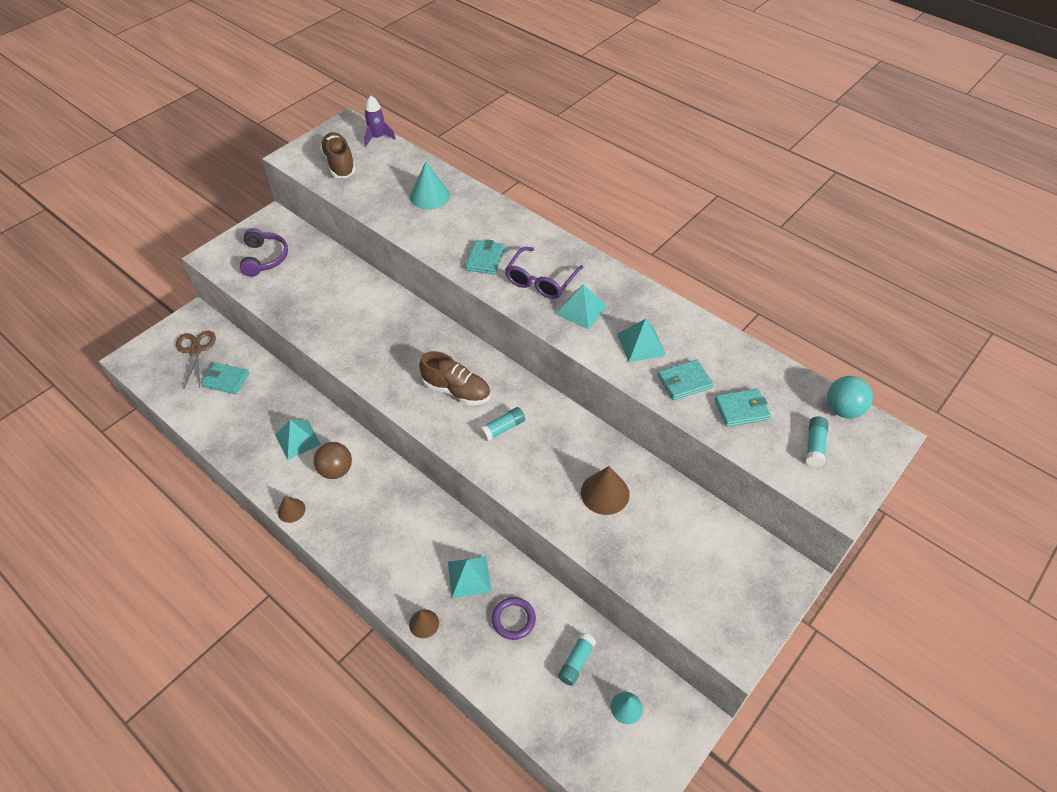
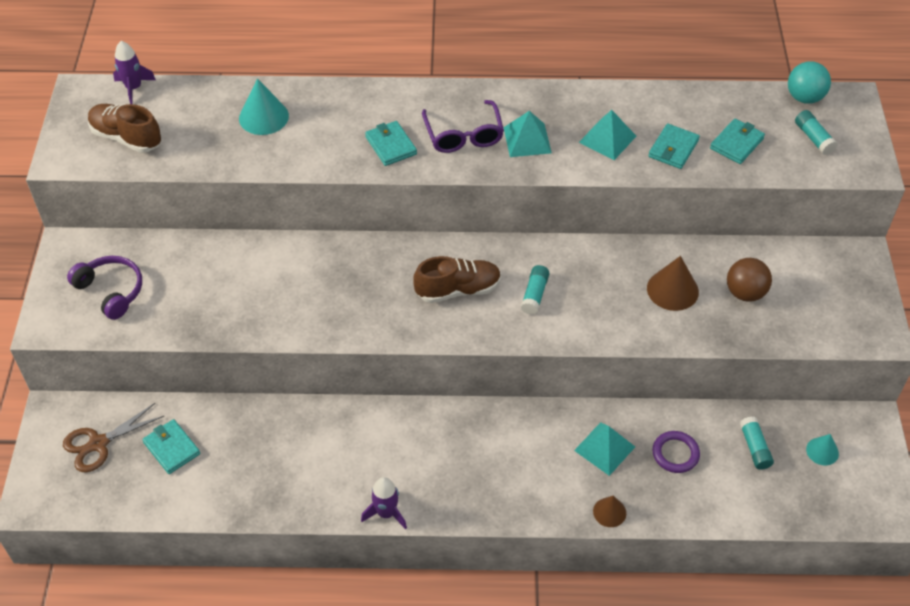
camera: 40 degrees left, 0 degrees up
brown scissors [176,331,216,390] -> brown scissors turned 75 degrees counterclockwise [63,403,164,472]
turquoise wallet [202,363,249,394] -> turquoise wallet turned 75 degrees clockwise [142,419,200,474]
turquoise pyramid [275,420,321,460] -> none
brown cone [278,496,305,523] -> purple rocket [361,477,407,529]
brown ball [314,442,352,479] -> brown ball moved to [727,258,772,302]

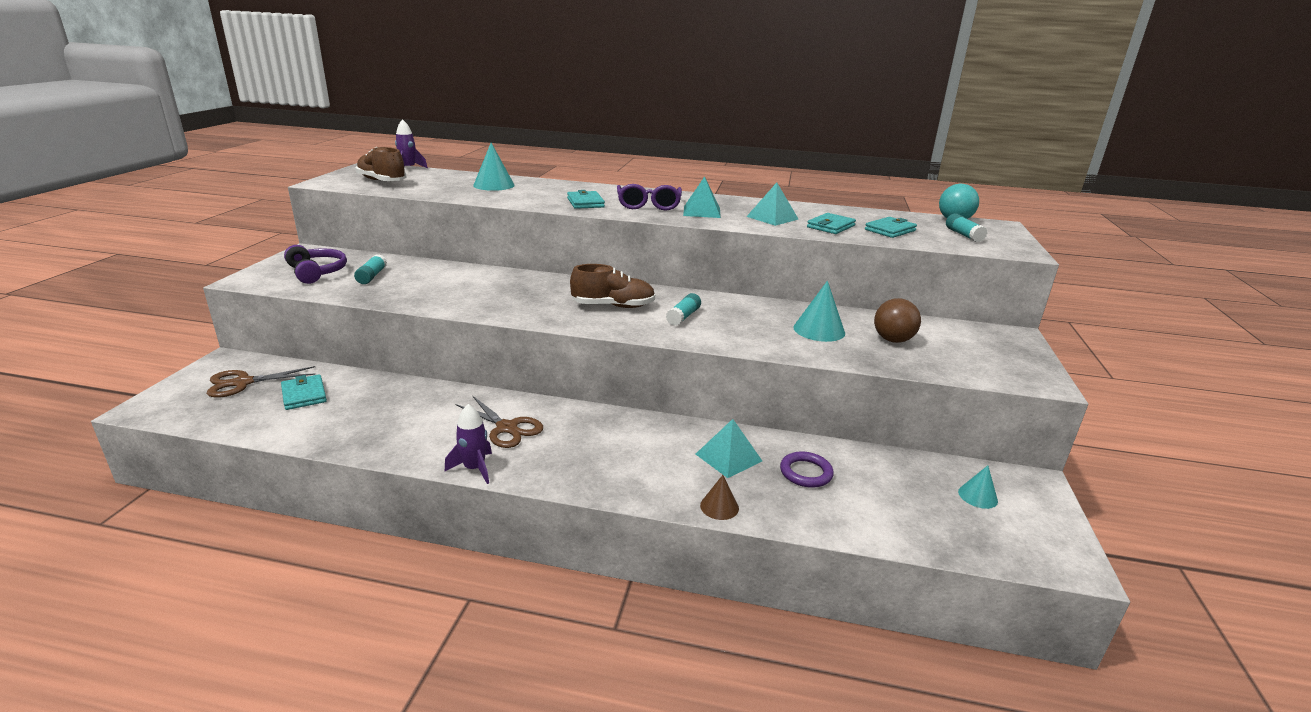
camera: 10 degrees right, 25 degrees down
brown cone [647,256,699,311] -> turquoise cone [793,281,845,342]
turquoise glue stick [740,416,774,470] -> turquoise glue stick moved to [354,254,387,284]
none -> brown scissors [456,395,543,448]

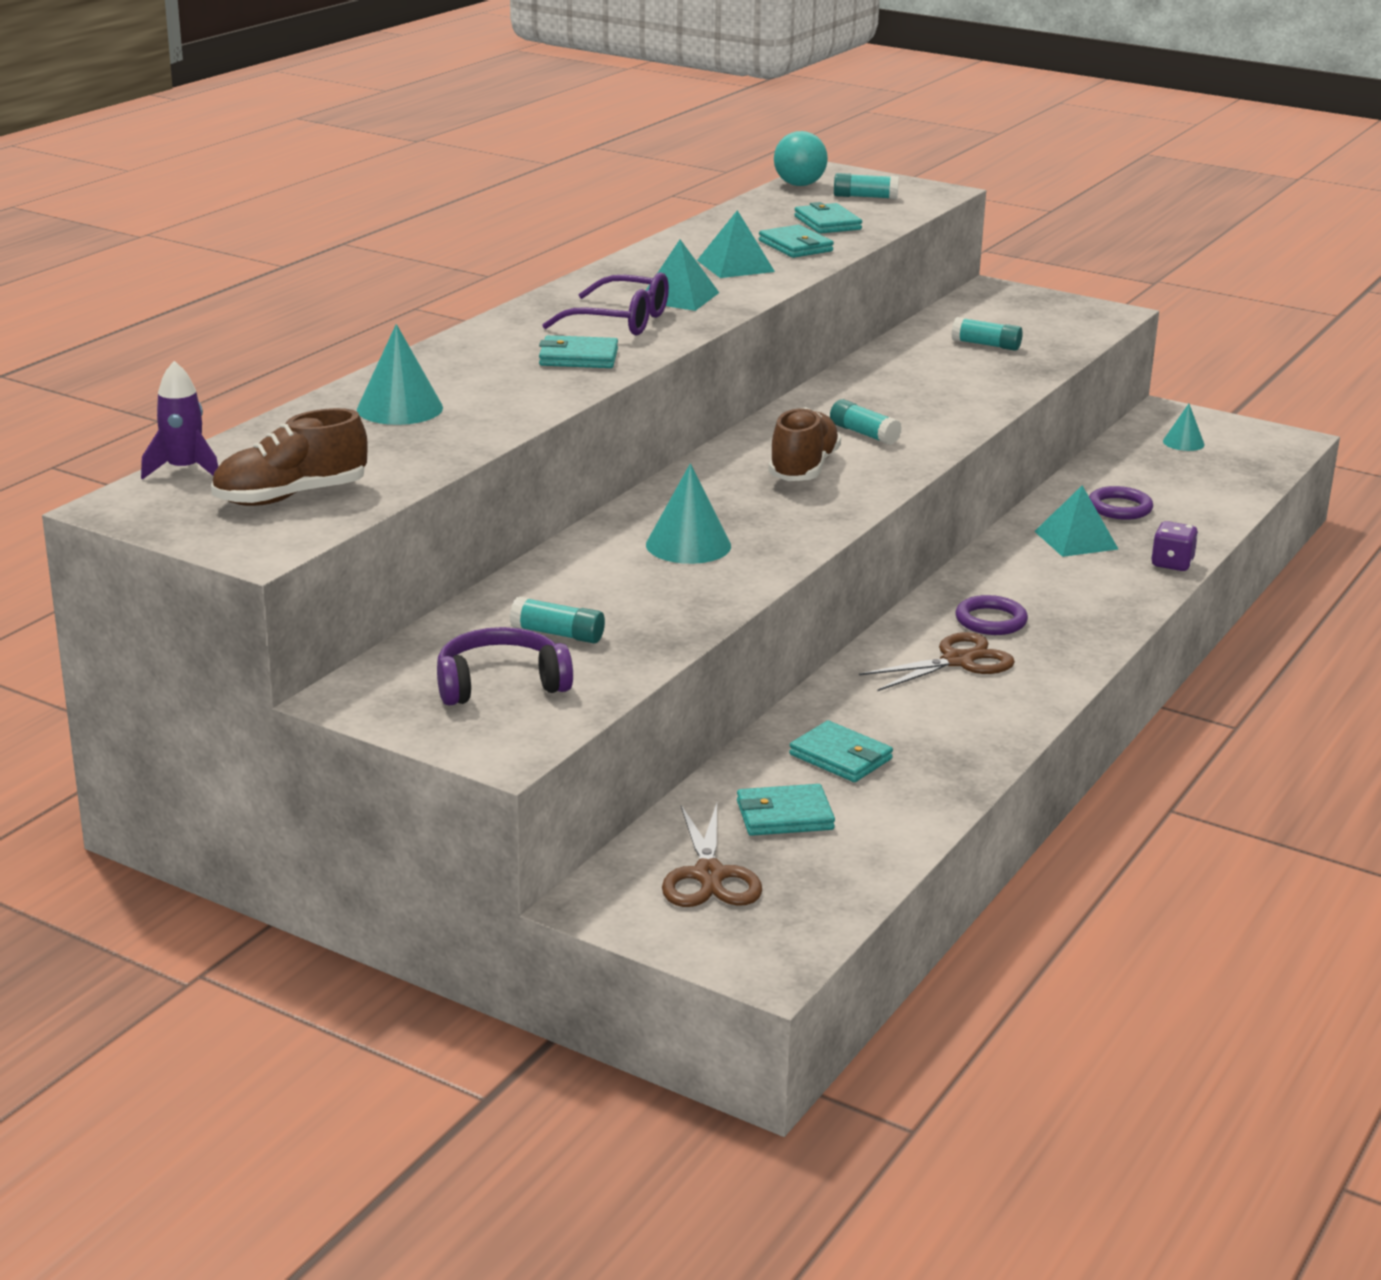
camera: 70 degrees left, 0 degrees up
purple rocket [445,404,492,484] -> none
brown cone [700,475,739,520] -> purple dice [1151,521,1198,571]
turquoise cone [793,281,845,342] -> turquoise cone moved to [646,463,731,564]
brown ball [874,298,921,343] -> turquoise glue stick [952,317,1023,351]
none -> turquoise wallet [789,721,893,782]
none -> purple ring [956,595,1028,635]

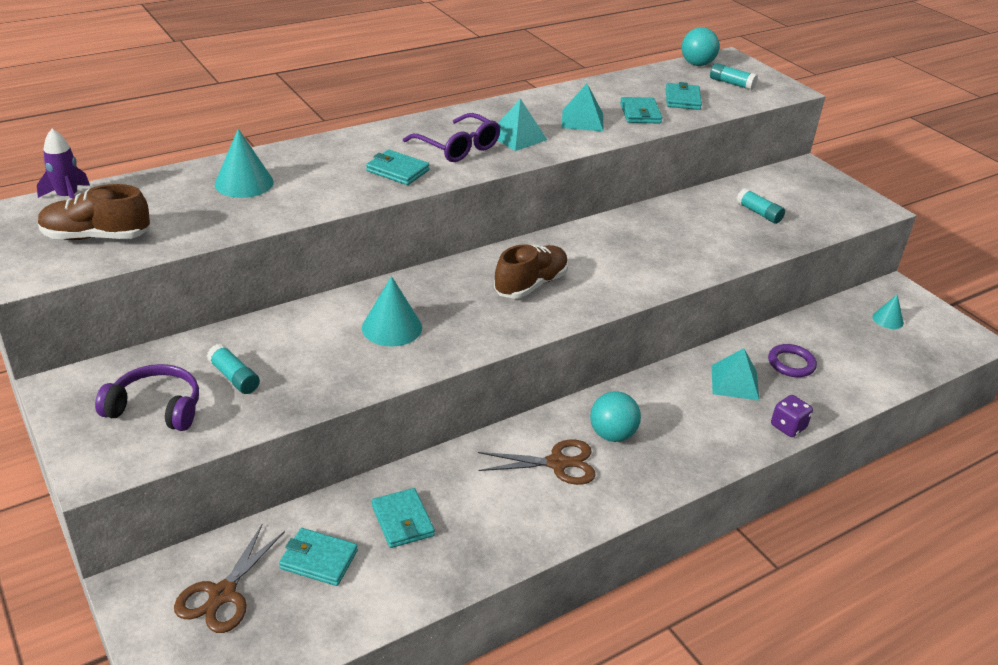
camera: 25 degrees right, 10 degrees up
turquoise glue stick [830,399,902,445] -> none
purple ring [956,595,1028,635] -> turquoise ball [590,391,641,442]

